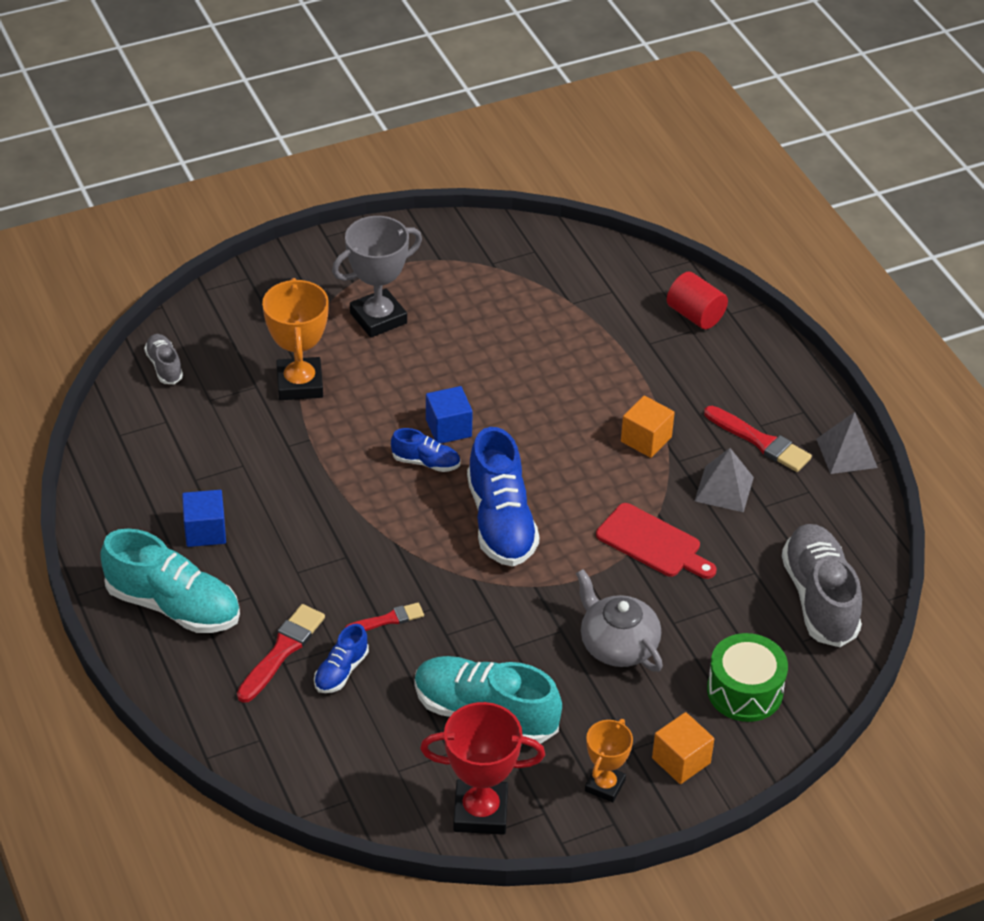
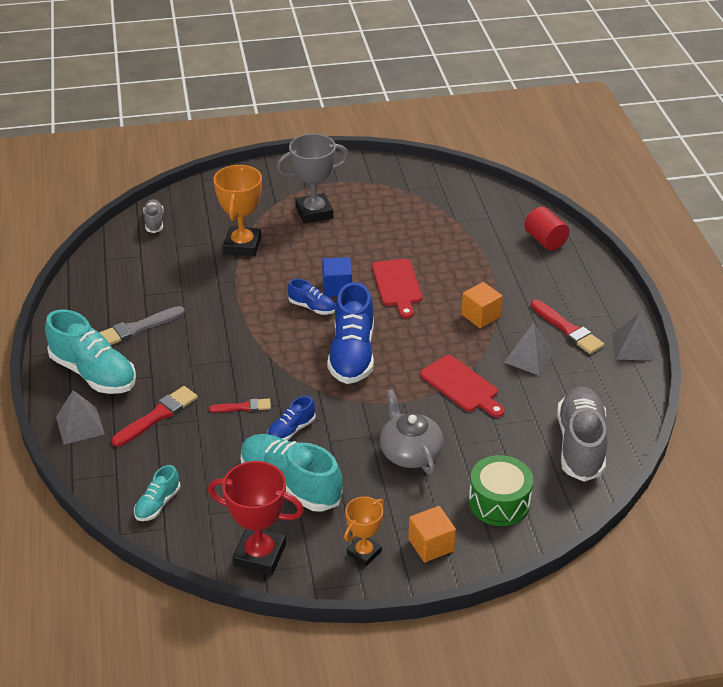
camera: 15 degrees right, 5 degrees down
blue cube [182,490,226,547] -> grey brush [99,306,185,345]
blue shoe [314,624,369,693] -> blue shoe moved to [267,396,316,441]
none -> grey pyramid [56,390,105,445]
none -> turquoise shoe [134,465,180,521]
none -> red cutting board [372,259,422,318]

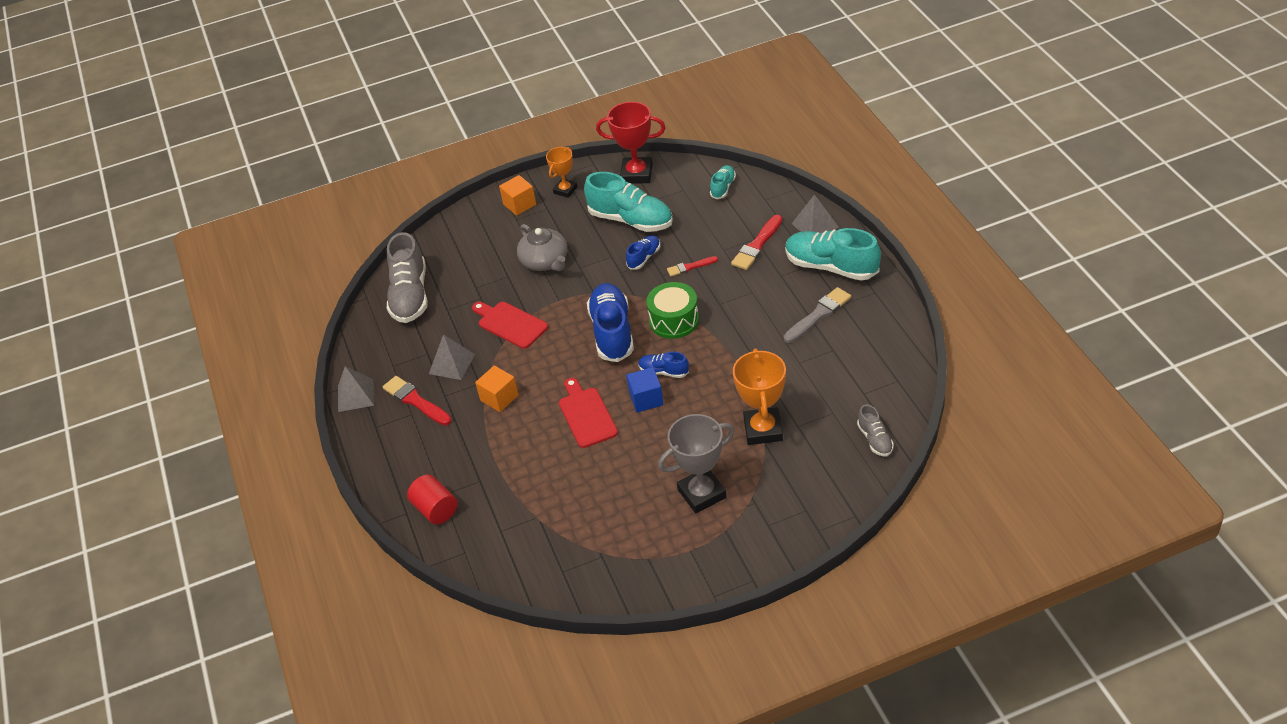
camera: 175 degrees right, 5 degrees up
green drum [469,455,533,526] -> green drum moved to [646,282,699,339]

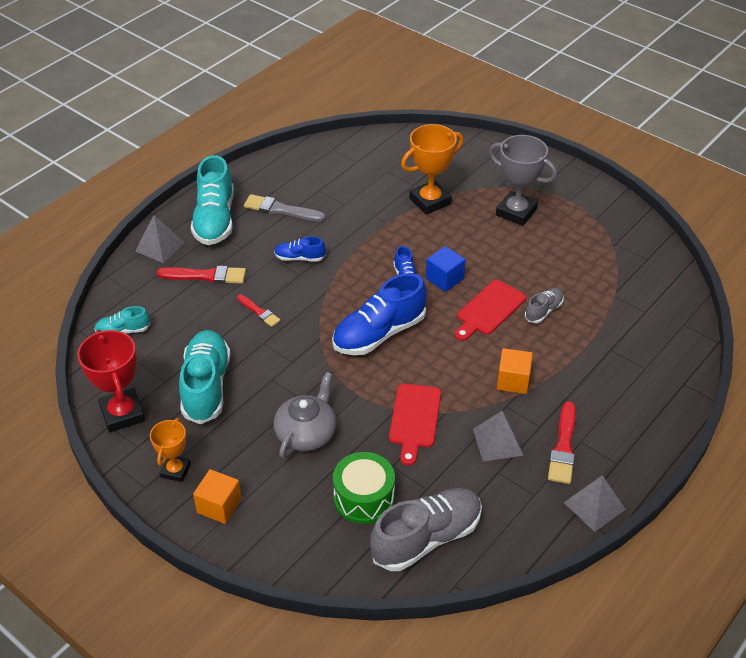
camera: 125 degrees left, 0 degrees up
red cylinder [407,475,458,525] -> none
orange trophy [546,147,577,198] -> orange trophy turned 75 degrees counterclockwise [150,418,191,482]
blue shoe [626,235,660,270] -> blue shoe moved to [274,236,325,262]
green drum [646,282,699,339] -> green drum moved to [333,452,395,524]
grey shoe [857,404,894,456] -> grey shoe moved to [525,288,564,323]

